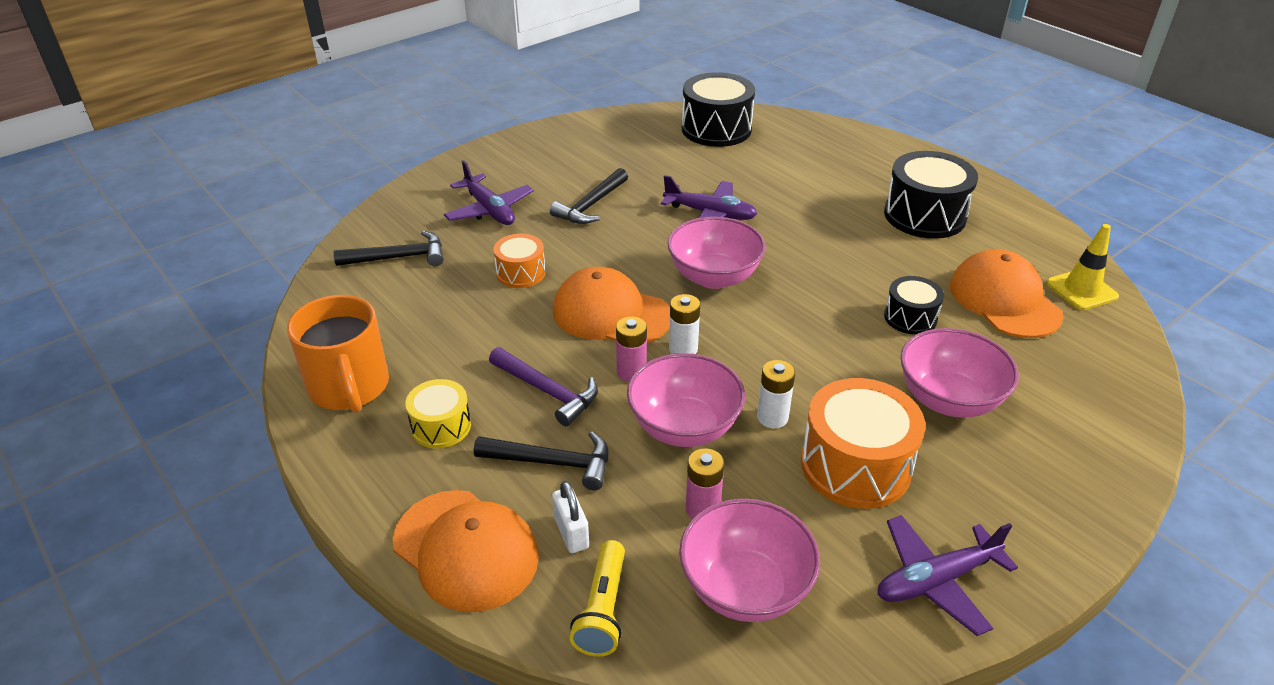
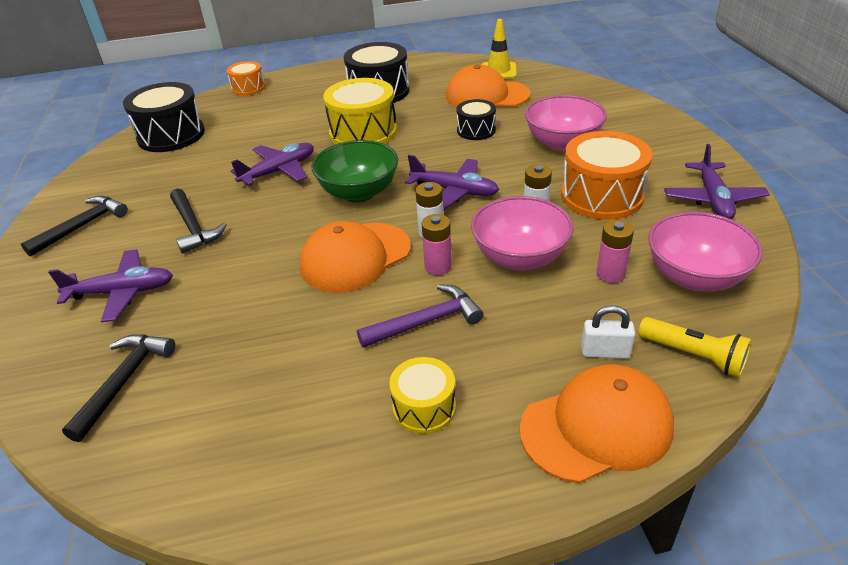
camera: 60 degrees left, 0 degrees up
orange mug [287,295,389,413] -> none
black hammer [474,432,608,490] -> black hammer moved to [21,196,128,257]
orange drum [493,234,546,288] -> orange drum moved to [227,61,265,96]
pink bowl [667,217,766,289] -> green bowl [311,140,398,203]
none -> yellow drum [323,78,397,144]
none -> purple plane [405,155,499,210]

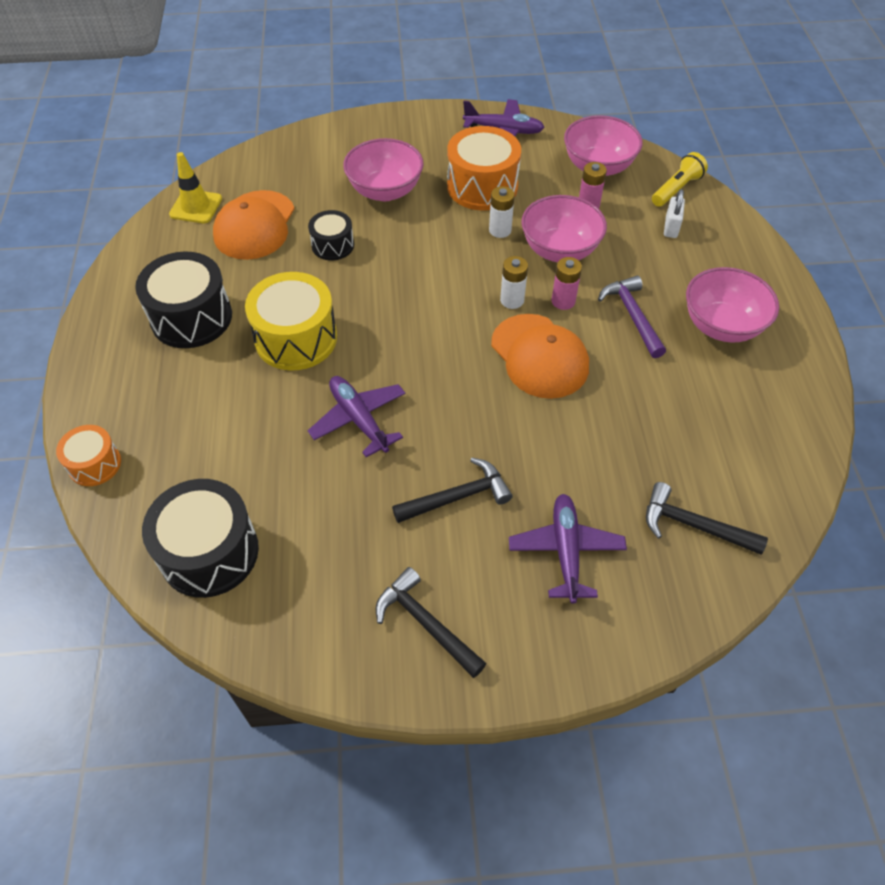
camera: 85 degrees left, 15 degrees up
green bowl [311,140,398,203] -> none
yellow drum [389,357,456,434] -> pink bowl [686,267,779,342]
purple plane [405,155,499,210] -> none
orange cap [519,364,674,483] -> none

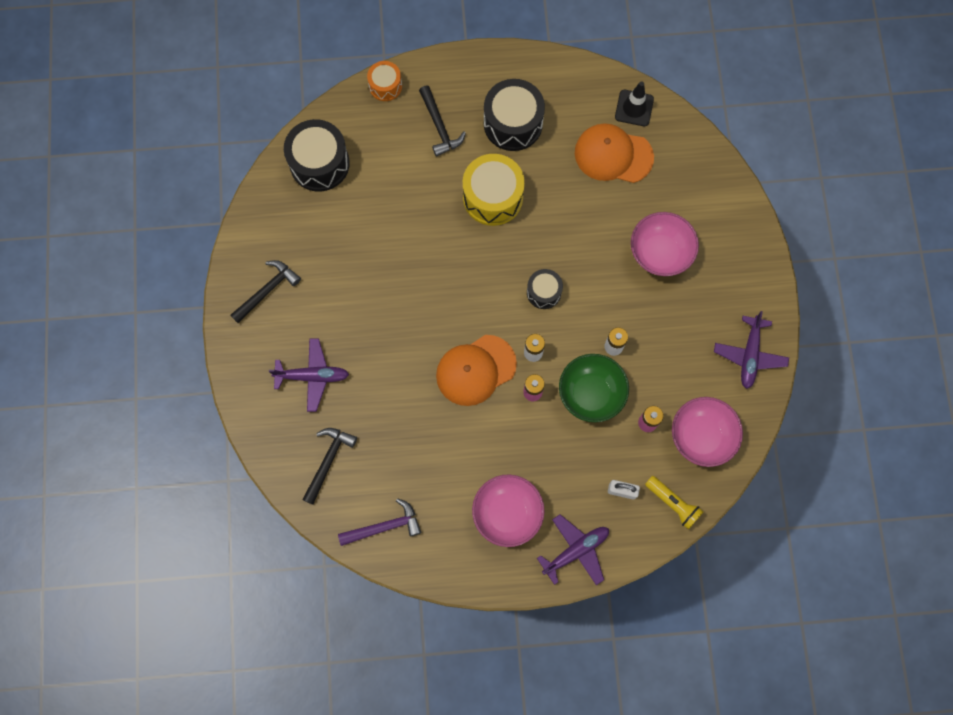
camera: 90 degrees right, 20 degrees up
yellow traffic cone [169,152,222,223] -> black traffic cone [615,81,654,126]
black drum [308,210,354,260] -> black drum moved to [527,269,563,309]
purple plane [308,376,405,457] -> purple plane moved to [537,514,609,585]
black hammer [392,458,513,523] -> black hammer moved to [419,85,466,156]
orange drum [447,126,521,211] -> none
pink bowl [521,195,607,262] -> green bowl [559,354,629,422]
purple hammer [598,276,666,358] -> purple hammer moved to [338,498,421,546]

